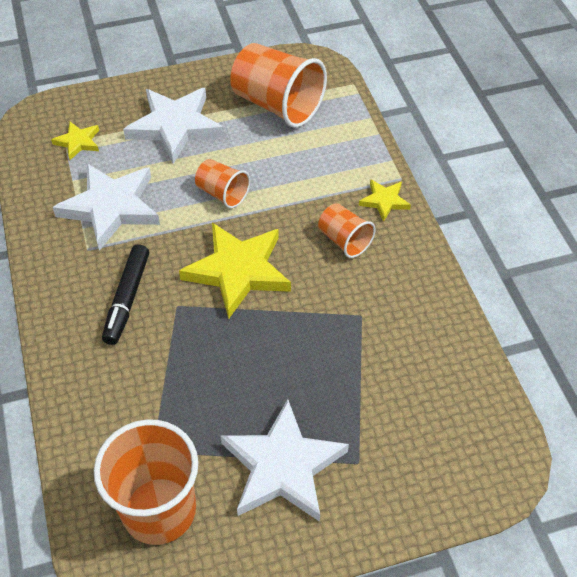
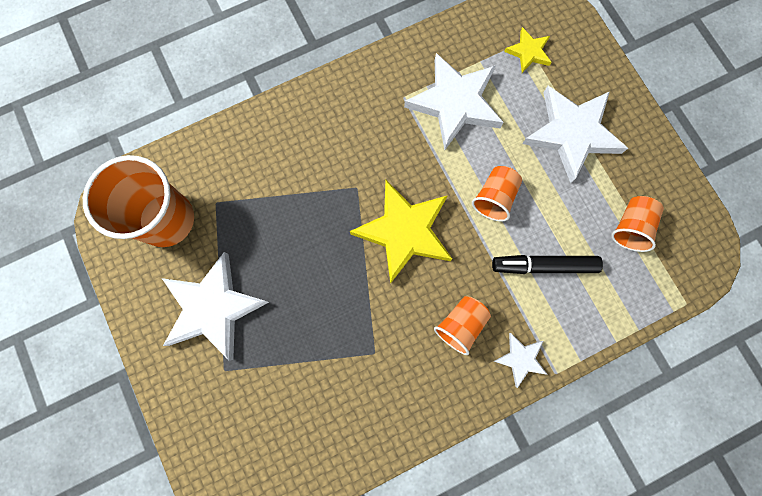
camera: 80 degrees right, 25 degrees up
black marker [102,245,149,345] -> black marker moved to [492,255,603,274]
orange cup [230,43,327,128] -> orange cup [611,196,664,252], size x0.54
yellow star [359,179,411,222] -> white star [494,333,548,388]

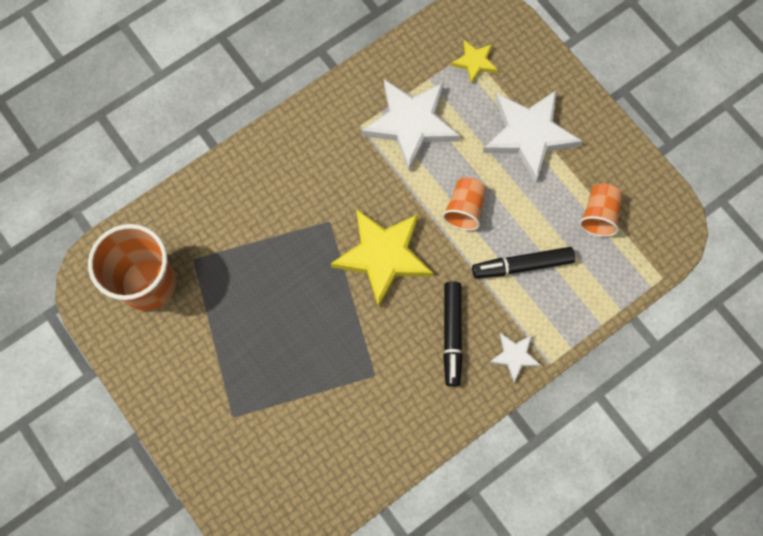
camera: 10 degrees left, 5 degrees down
white star [162,252,269,361] -> none
orange cup [434,296,491,355] -> black marker [443,281,463,387]

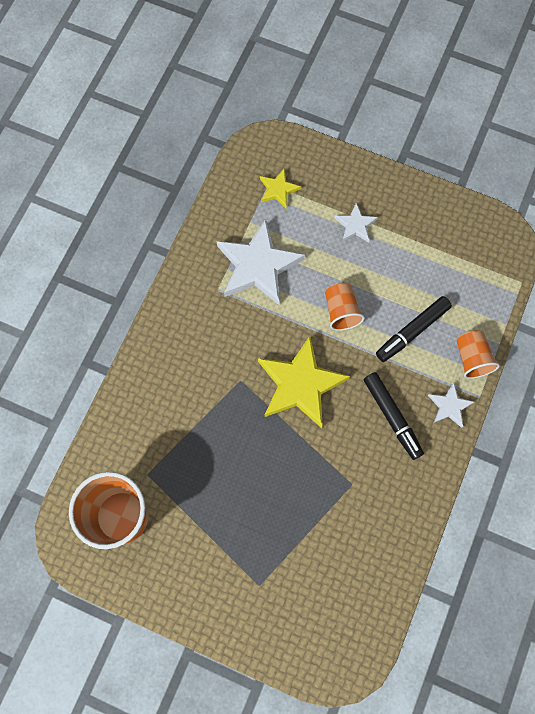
camera: 30 degrees left, 0 degrees up
white star [483,90,583,183] -> white star [334,203,378,242], size x0.49
orange cup [579,184,622,237] -> orange cup moved to [456,330,500,379]

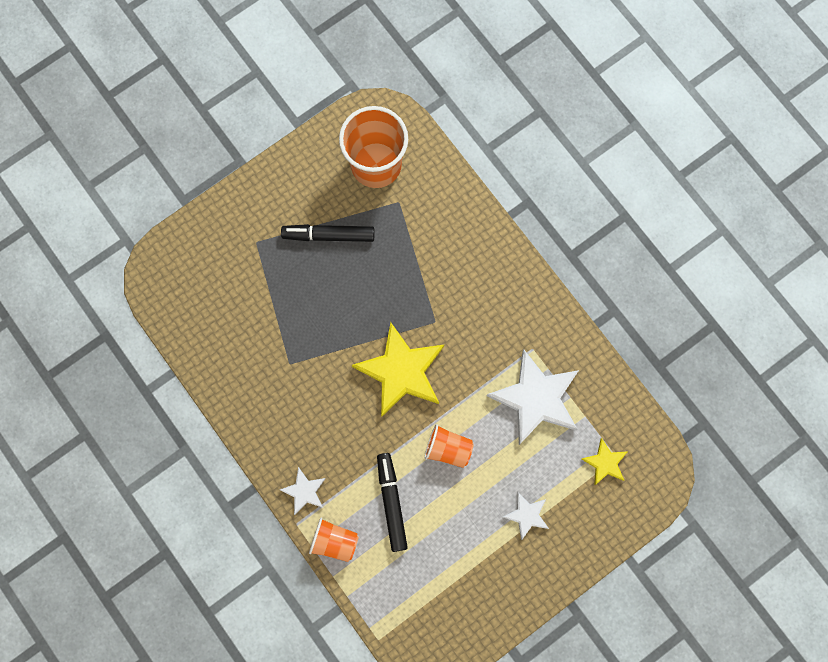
camera: 120 degrees right, 5 degrees up
black marker [363,372,424,460] -> black marker moved to [281,224,375,242]

